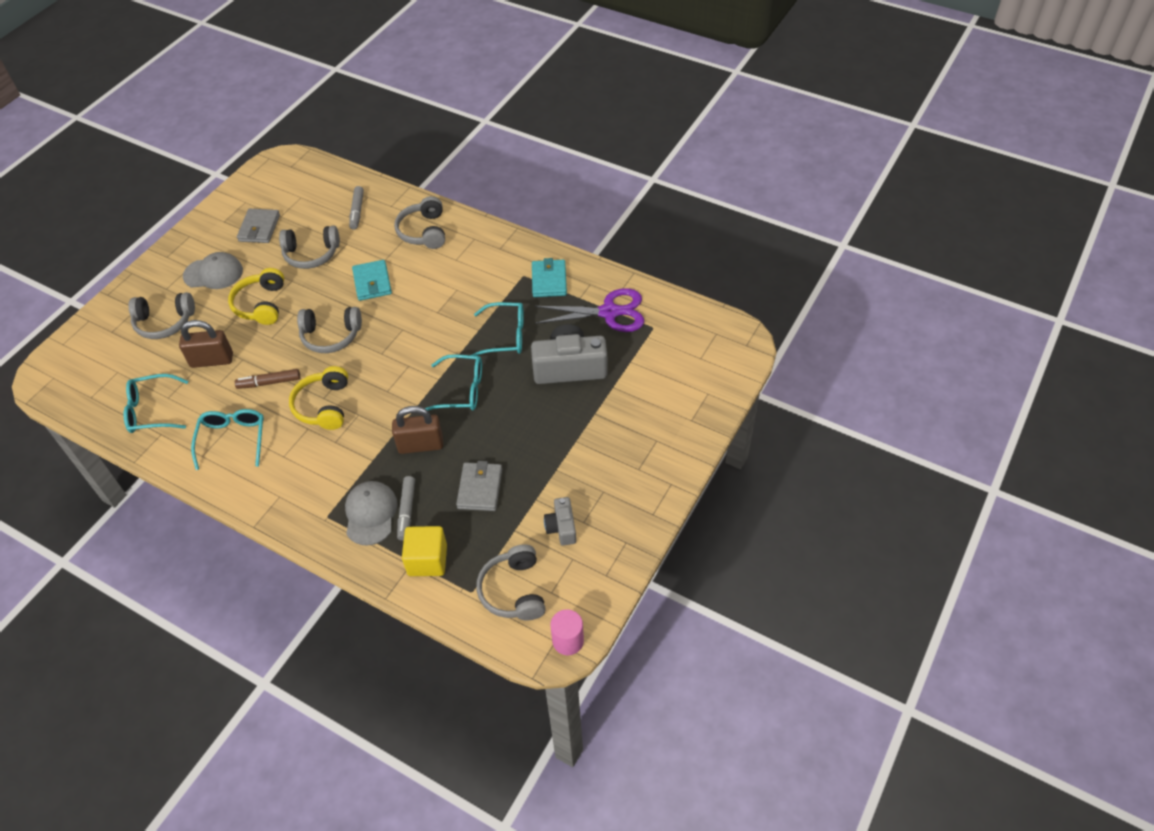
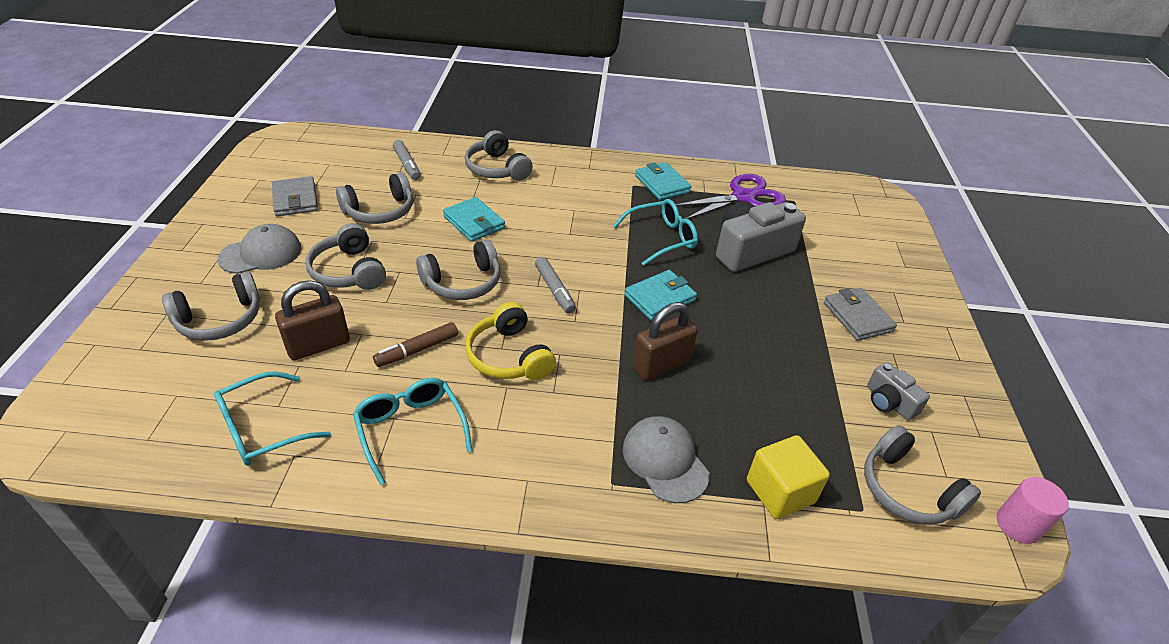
camera: 30 degrees left, 10 degrees down
yellow headphones [228,268,284,325] -> grey headphones [305,223,386,290]
grey marker [397,476,415,541] -> grey marker moved to [535,257,576,314]
turquoise glasses [425,354,482,411] -> turquoise wallet [624,270,697,320]
grey wallet [456,461,502,511] -> grey wallet moved to [824,288,897,341]

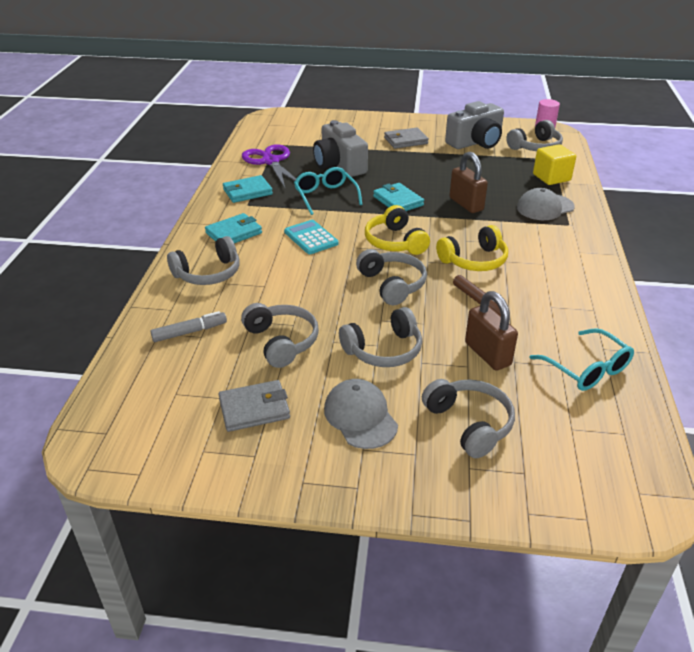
camera: 85 degrees left, 5 degrees down
turquoise glasses [353,378,472,485] -> none
turquoise wallet [443,197,505,242] -> turquoise wallet moved to [205,213,262,243]
grey marker [535,257,576,314] -> yellow headphones [365,205,430,255]
grey camera [867,362,930,420] -> grey camera [445,101,504,149], size x1.89
none -> turquoise calculator [284,220,339,254]

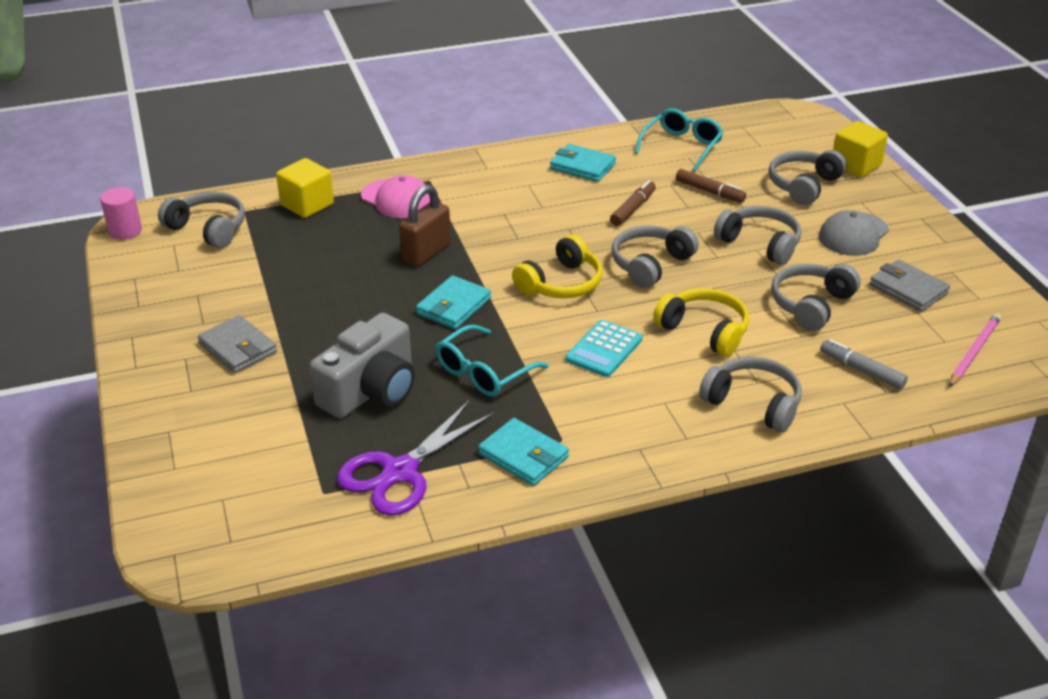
camera: 115 degrees left, 0 degrees up
turquoise wallet [205,213,262,243] -> turquoise wallet moved to [550,144,616,182]
yellow headphones [436,225,508,271] -> yellow headphones moved to [653,288,749,357]
grey camera [445,101,504,149] -> none
brown padlock [465,291,518,371] -> brown marker [676,169,746,203]
grey cap [517,188,575,220] -> pink cap [361,175,430,218]
none -> yellow cube [833,121,888,178]
none -> pink pencil [949,313,1001,387]

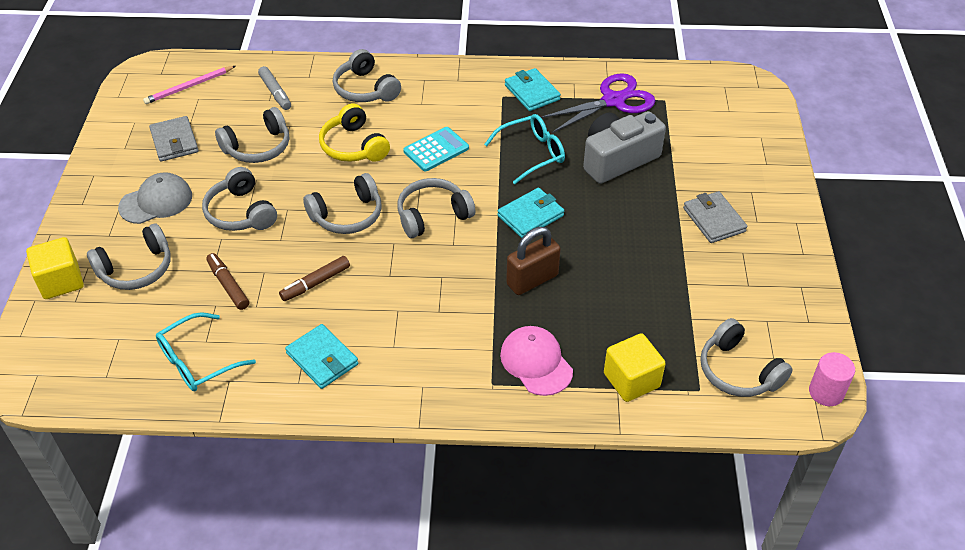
camera: 160 degrees left, 10 degrees up
yellow headphones [512,234,603,298] -> grey headphones [397,178,475,238]

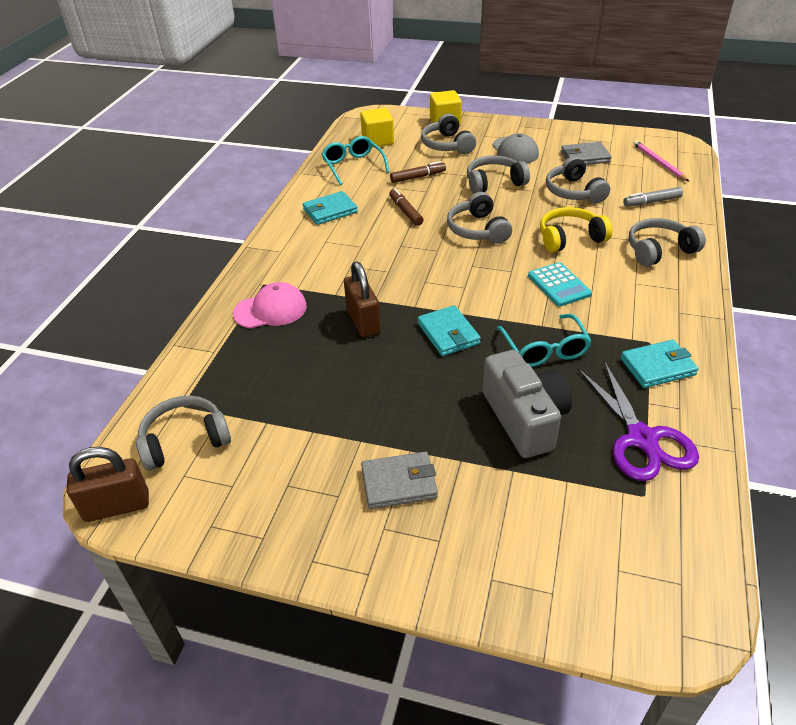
camera: 105 degrees right, 5 degrees down
grey headphones [397,178,475,238] -> none
yellow cube [604,333,666,402] -> yellow cube moved to [360,108,394,147]
pink cylinder [809,352,855,406] -> brown padlock [66,447,149,522]

